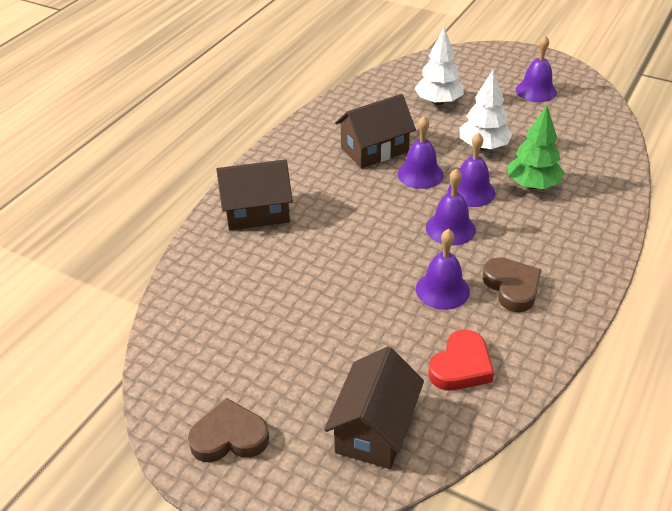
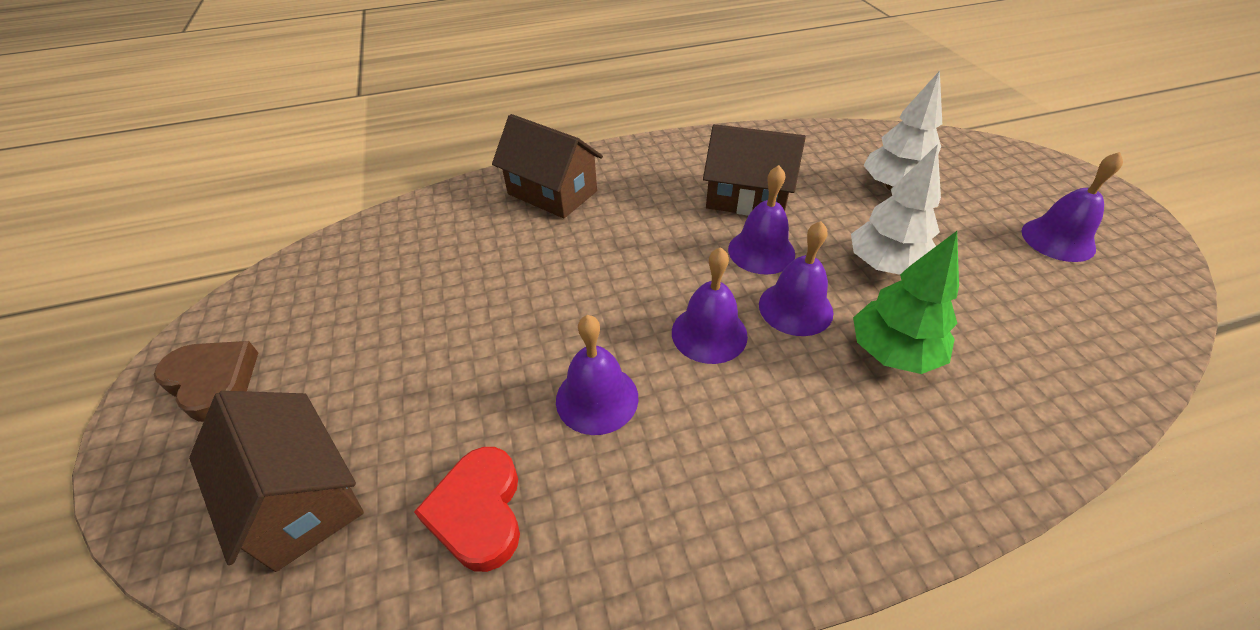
camera: 45 degrees right, 5 degrees up
brown house [324,346,424,469] -> brown house turned 75 degrees clockwise [189,391,364,572]
red heart [428,330,494,391] -> red heart turned 90 degrees clockwise [414,447,520,572]
brown heart [482,257,542,312] -> none

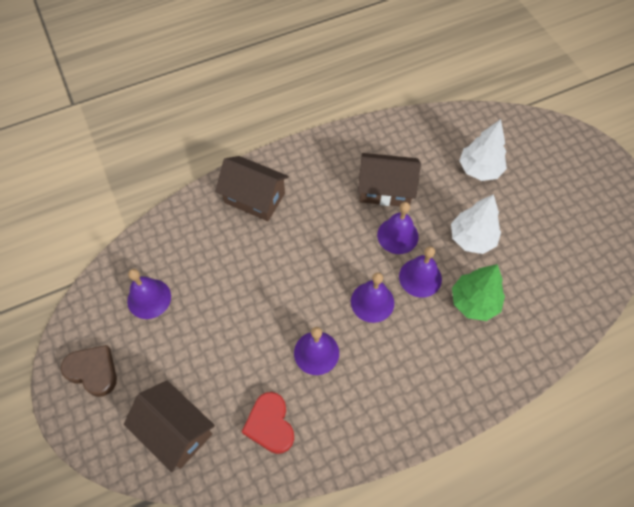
camera: 10 degrees left, 15 degrees up
purple bell [1022,152,1123,262] -> purple bell moved to [127,269,171,319]

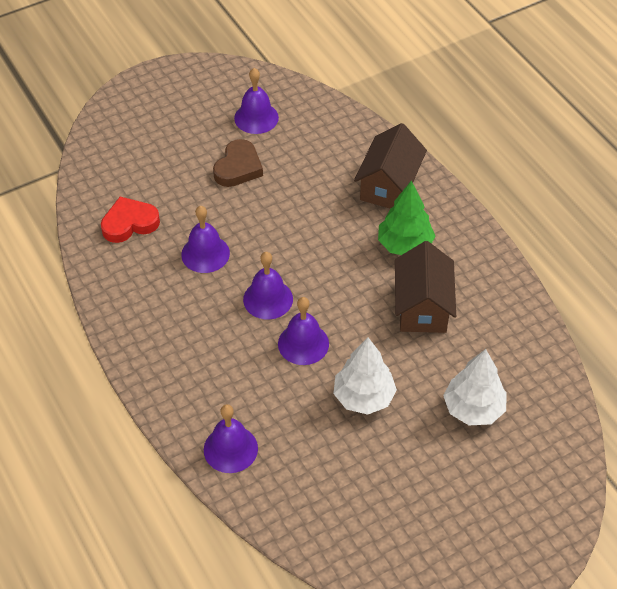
camera: 85 degrees right, 10 degrees down
brown heart [61,345,117,397] -> brown heart moved to [213,139,263,187]
brown house [124,381,215,472] -> none
purple bell [377,202,419,254] -> purple bell moved to [204,404,258,473]
green tree [452,264,505,321] -> green tree moved to [378,181,435,255]

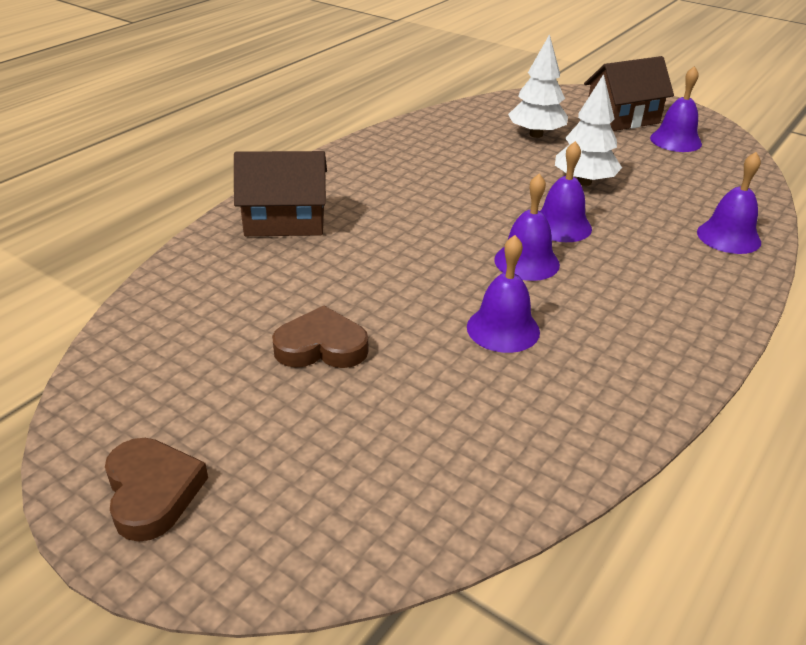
camera: 115 degrees left, 15 degrees down
red heart [101,197,160,243] -> none
purple bell [234,68,279,134] -> purple bell moved to [650,66,702,152]
green tree [378,181,435,255] -> none
brown house [395,241,456,333] -> brown house moved to [584,56,674,131]
none -> brown heart [105,438,208,542]

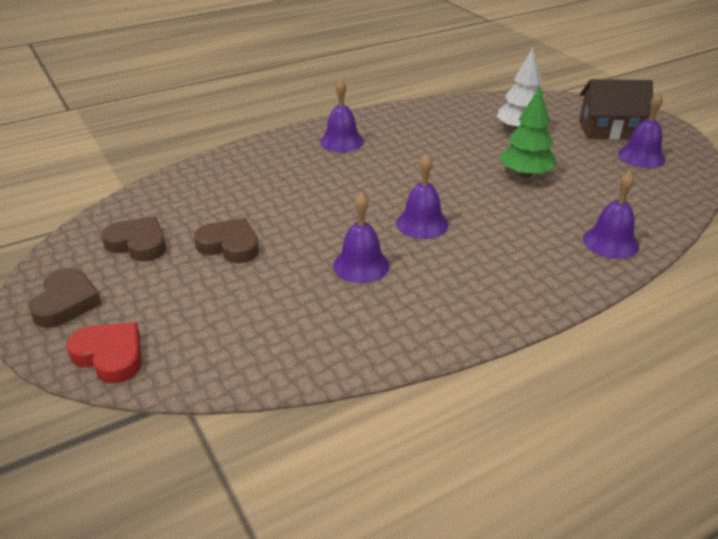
camera: 25 degrees right, 0 degrees up
brown house [234,151,327,236] -> none
purple bell [540,141,592,242] -> purple bell moved to [320,79,364,152]
white tree [555,74,622,186] -> green tree [499,87,556,178]
none -> red heart [66,322,141,383]
none -> brown heart [101,217,166,262]

